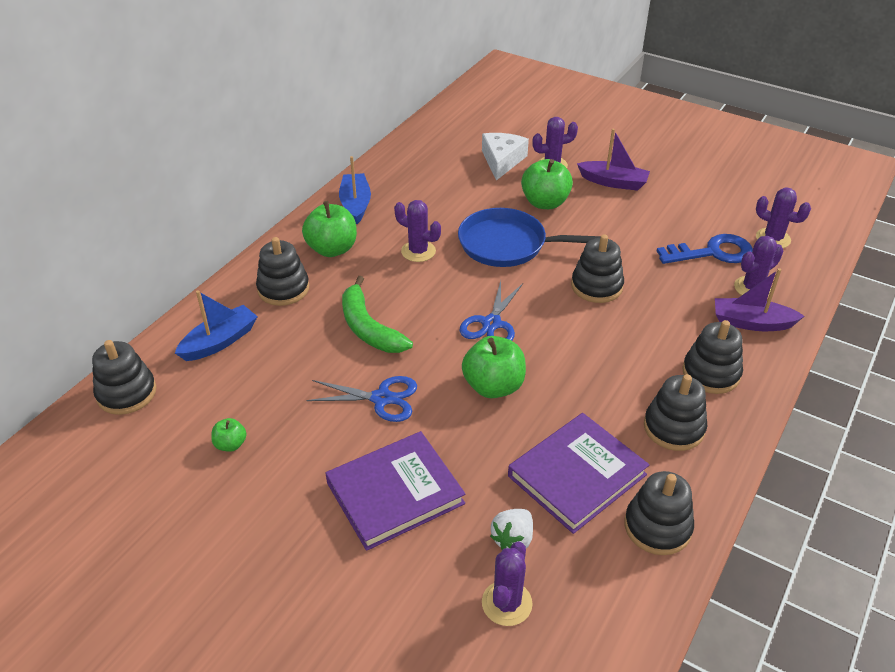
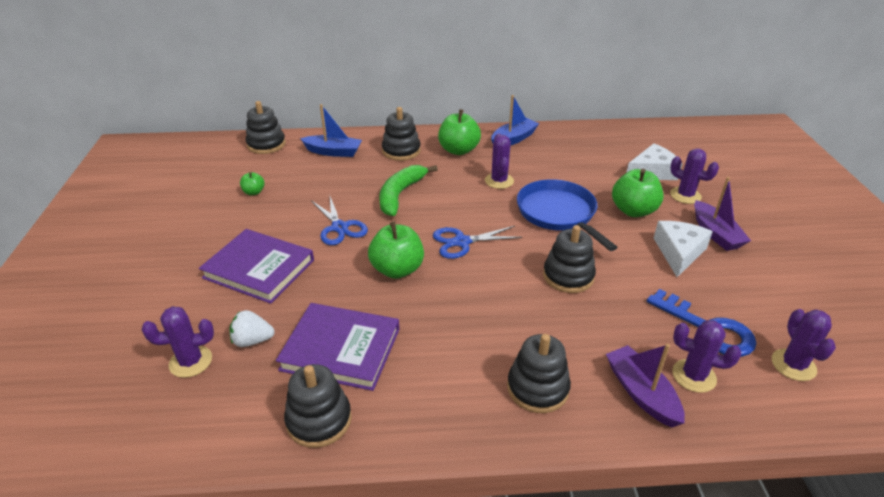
camera: 55 degrees right, 5 degrees down
black stacking toy [644,374,708,451] -> none
none -> white cheese [654,221,713,277]

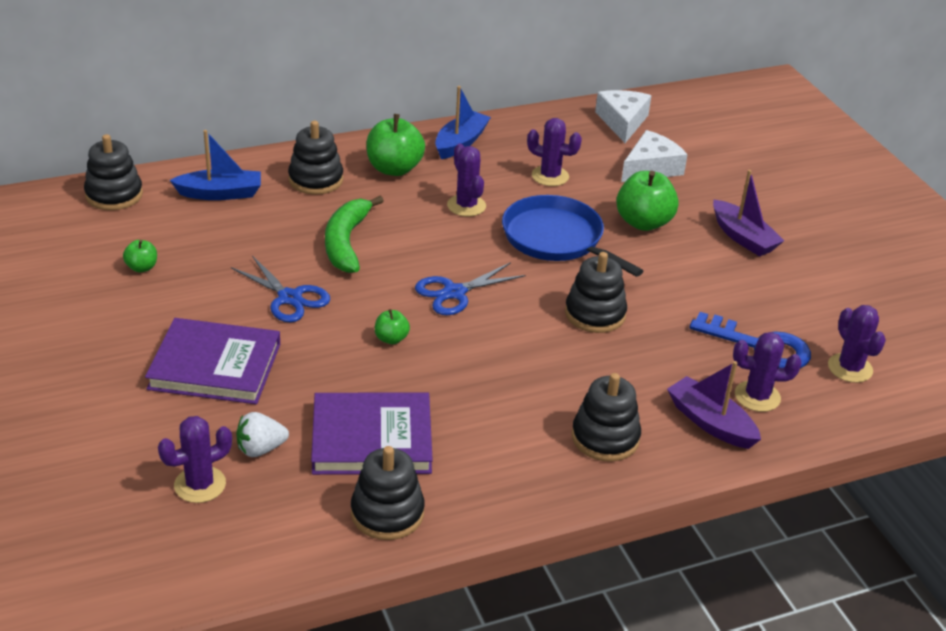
camera: 20 degrees left, 0 degrees up
green apple [368,222,424,279] -> green apple [375,309,410,344], size x0.51
white cheese [654,221,713,277] -> white cheese moved to [595,90,652,143]
purple cactus [670,148,719,204] -> purple cactus moved to [527,118,582,186]

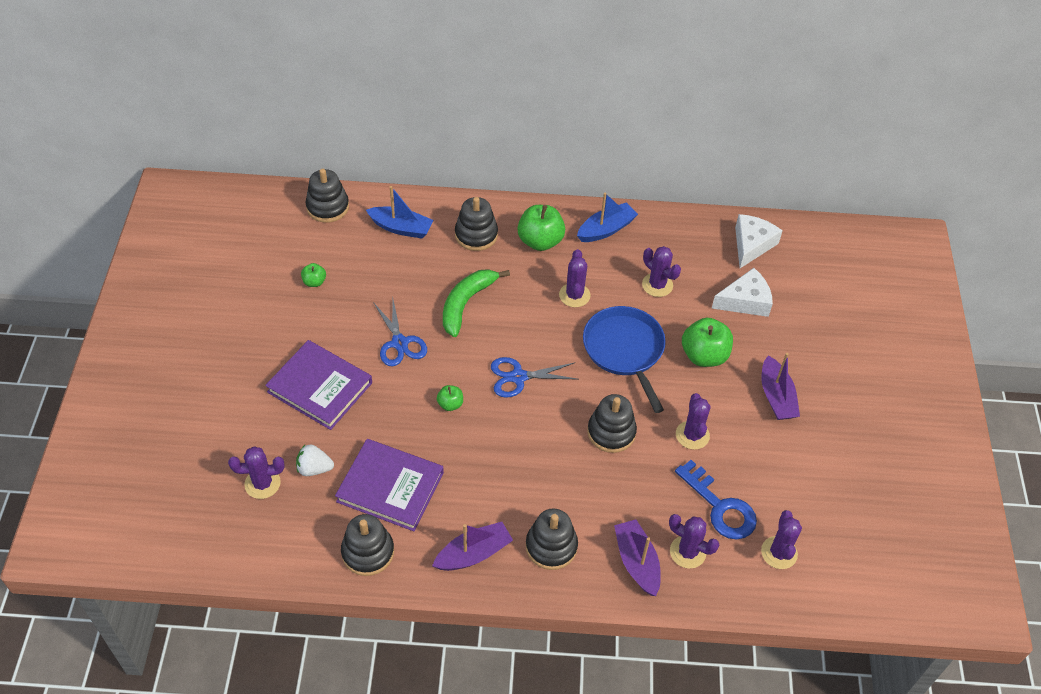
camera: 25 degrees right, 15 degrees up
none -> purple boat [432,522,513,571]
none -> purple cactus [676,393,711,450]

